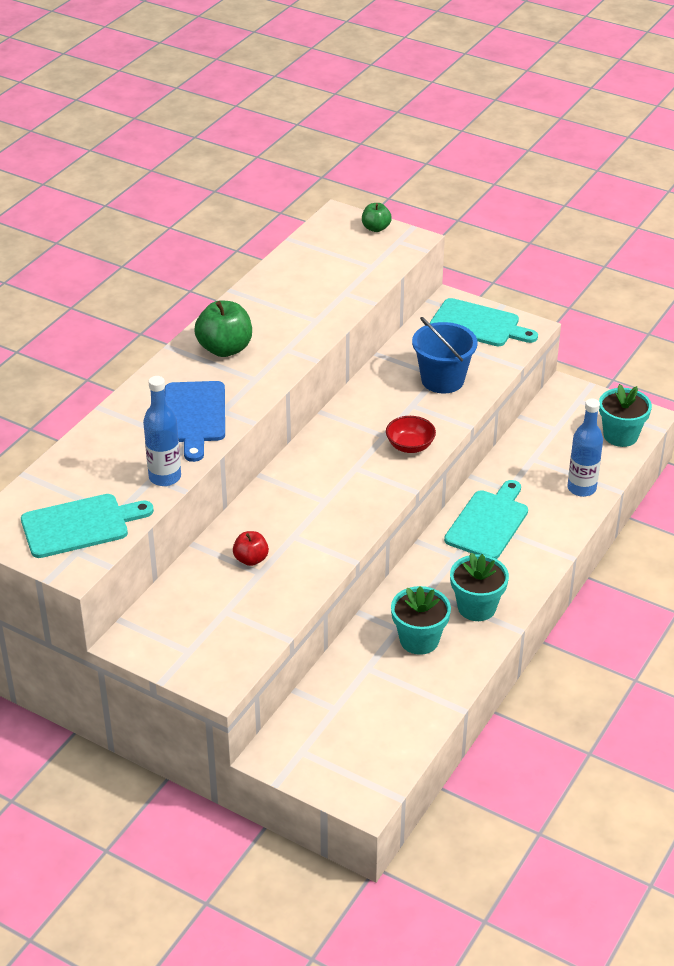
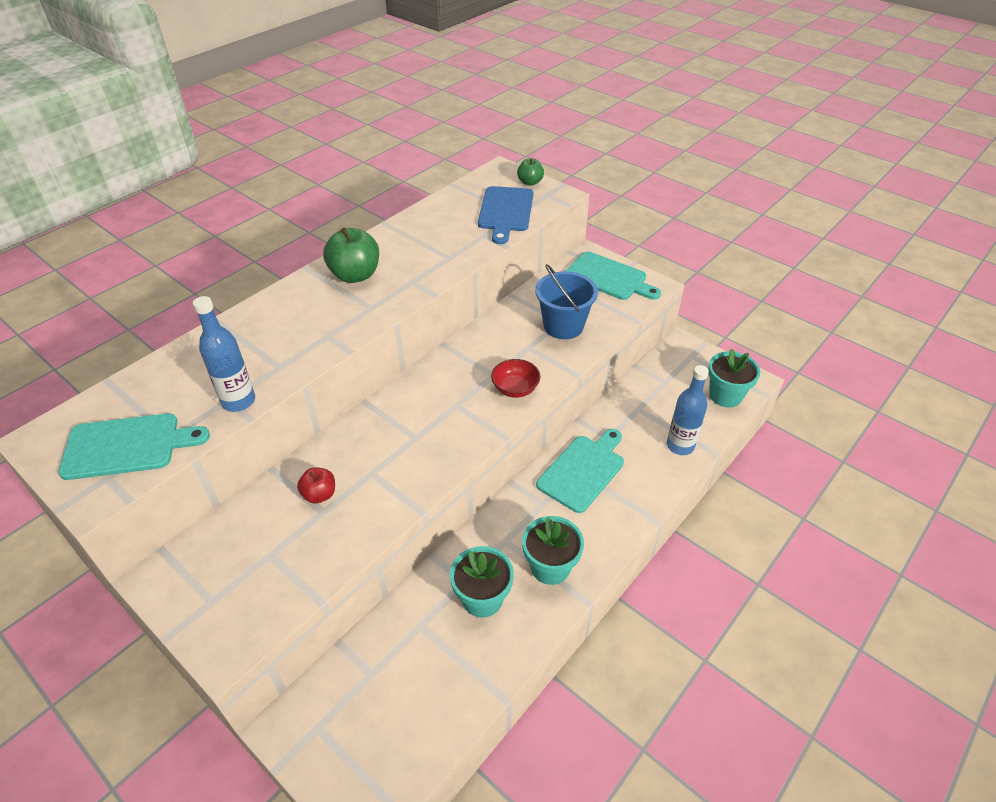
camera: 10 degrees right, 5 degrees up
blue cutting board [165,381,225,462] -> blue cutting board moved to [478,186,534,244]

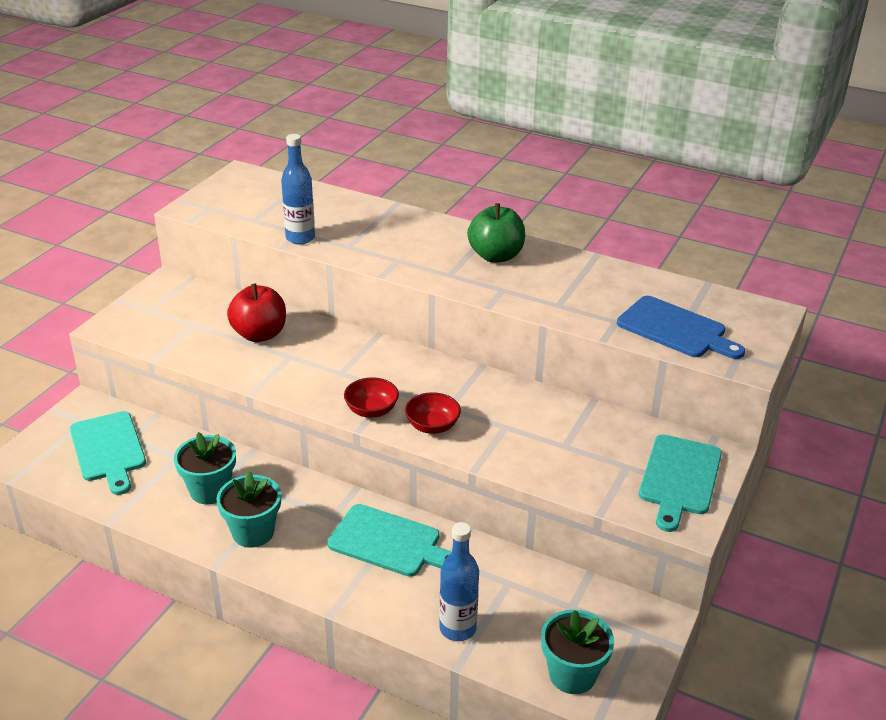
camera: 75 degrees right, 10 degrees down
turquoise cutting board [58,413,210,480] -> turquoise cutting board moved to [70,411,146,495]
red apple [297,467,335,504] -> red apple [227,283,286,342], size x1.75
blue cutting board [478,186,534,244] -> blue cutting board turned 135 degrees counterclockwise [617,296,745,359]
green apple [517,158,544,186] -> none
blue bucket [535,264,598,339] -> none
none -> red bowl [344,377,399,418]

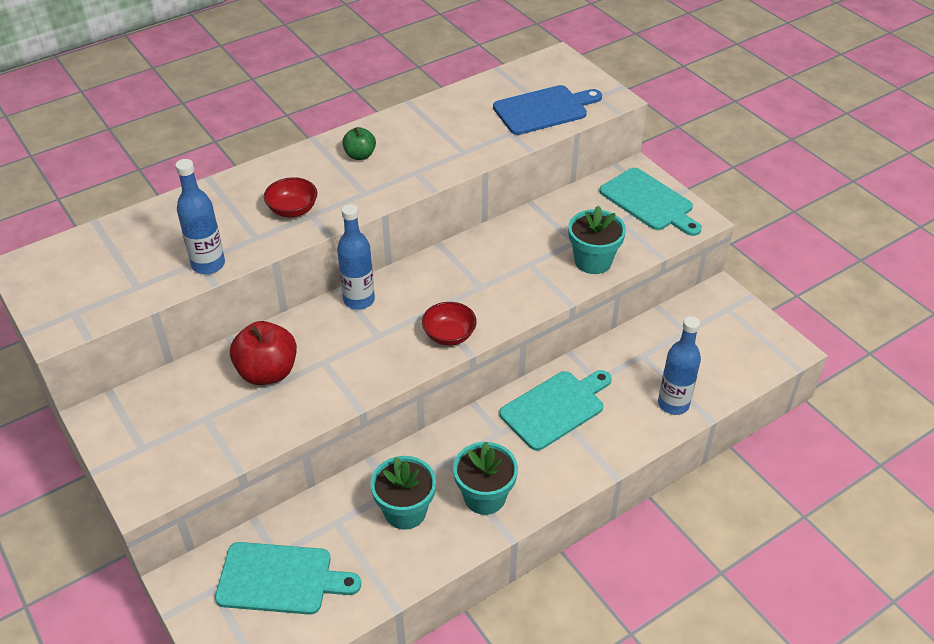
camera: 60 degrees left, 10 degrees up
red bowl [405,392,461,434] -> red bowl moved to [264,177,317,217]
green apple [467,203,525,263] -> green apple [342,127,376,160], size x0.57
turquoise flower pot [541,609,614,694] -> turquoise flower pot moved to [568,205,626,274]
none -> blue bottle [337,204,375,310]

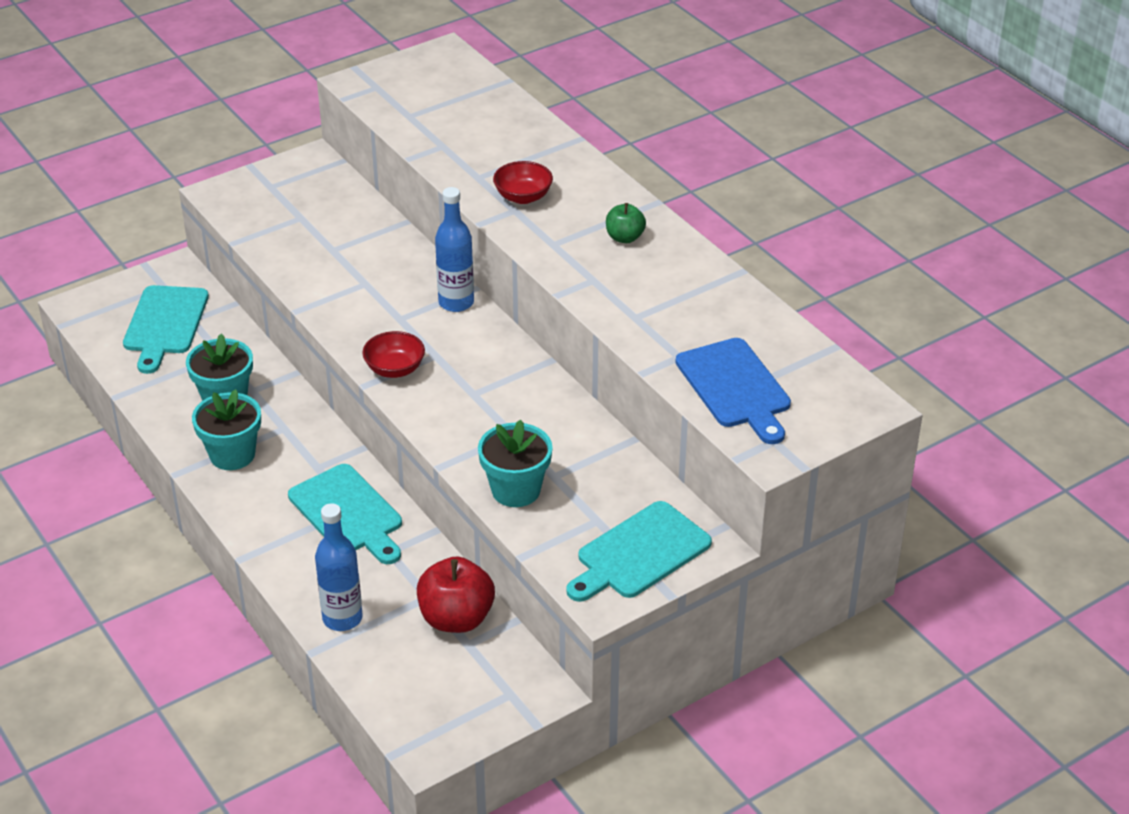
camera: 90 degrees right, 5 degrees down
blue bottle [175,159,225,274] -> none
red apple [230,321,297,385] -> red apple moved to [417,556,495,633]

